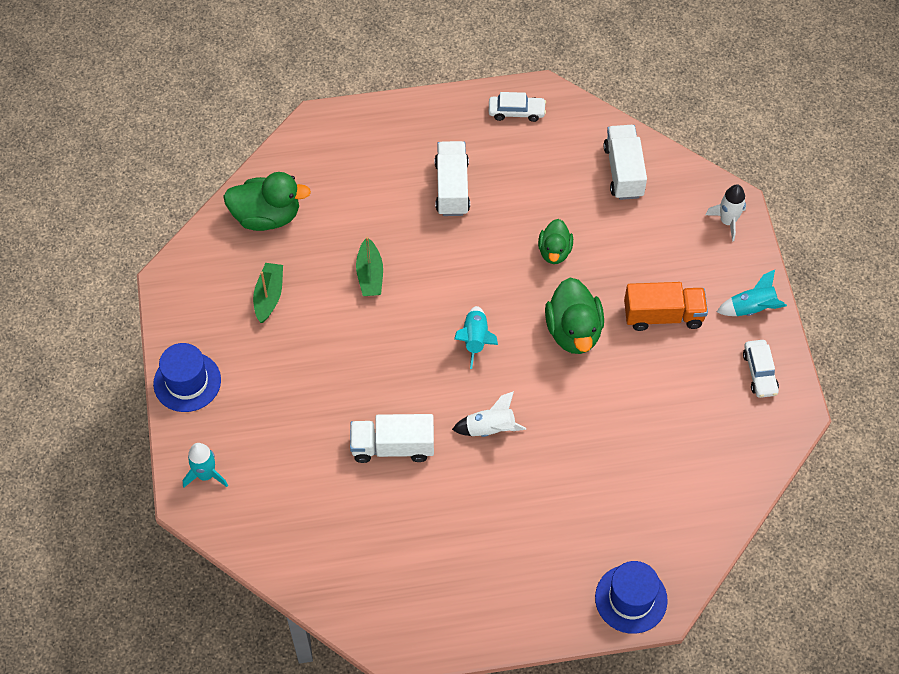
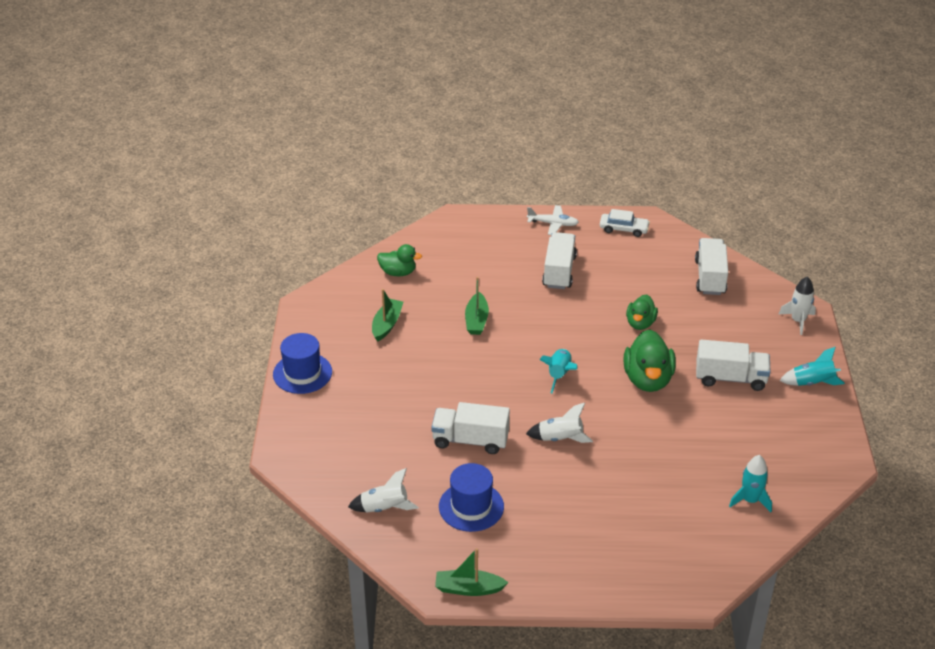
camera: 10 degrees right, 20 degrees down
turquoise rocket [183,443,228,487] -> turquoise rocket moved to [729,455,772,512]
green duck [223,172,311,231] -> green duck [377,244,422,276], size x0.62
blue hat [595,561,668,634] -> blue hat moved to [439,463,504,532]
orange truck [624,282,708,331] -> white truck [696,339,771,391]
white car [743,340,779,398] -> none
none -> white rocket [348,468,419,512]
none -> green boat [435,548,509,596]
none -> white plane [527,205,579,235]

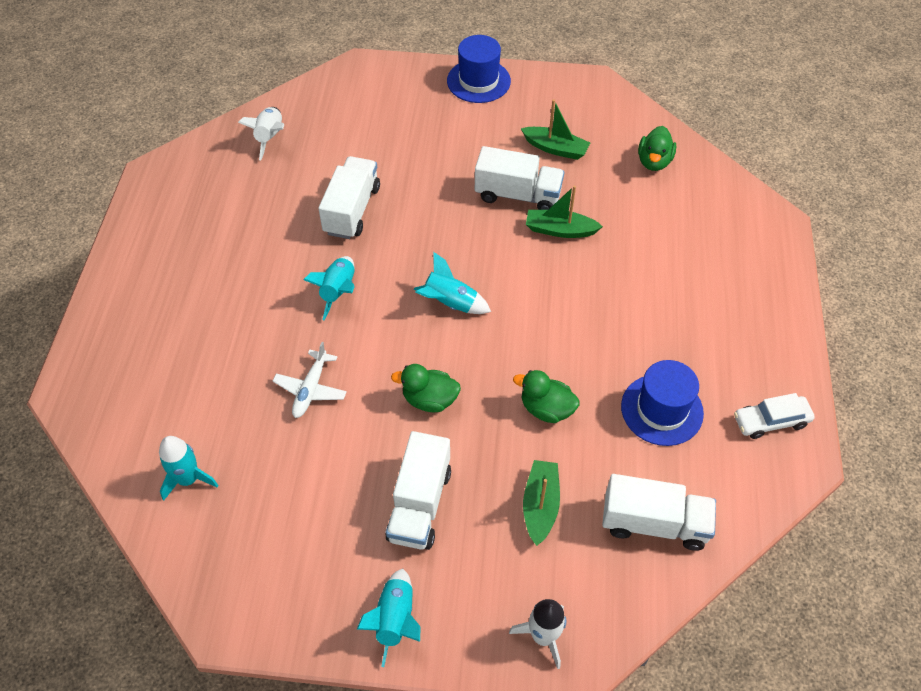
camera: 95 degrees right, 15 degrees up
green boat [435,548,509,596] -> green boat moved to [523,460,560,546]
blue hat [439,463,504,532] -> blue hat moved to [621,360,704,446]
white rocket [526,403,593,443] -> turquoise rocket [303,256,355,321]
white plane [527,205,579,235] -> white plane moved to [273,342,347,418]
white truck [542,232,577,289] -> white truck moved to [475,146,564,210]
white car [600,209,650,237] -> white car turned 60 degrees clockwise [734,393,815,439]
green duck [623,329,676,392] -> green duck [391,364,461,412], size x0.62

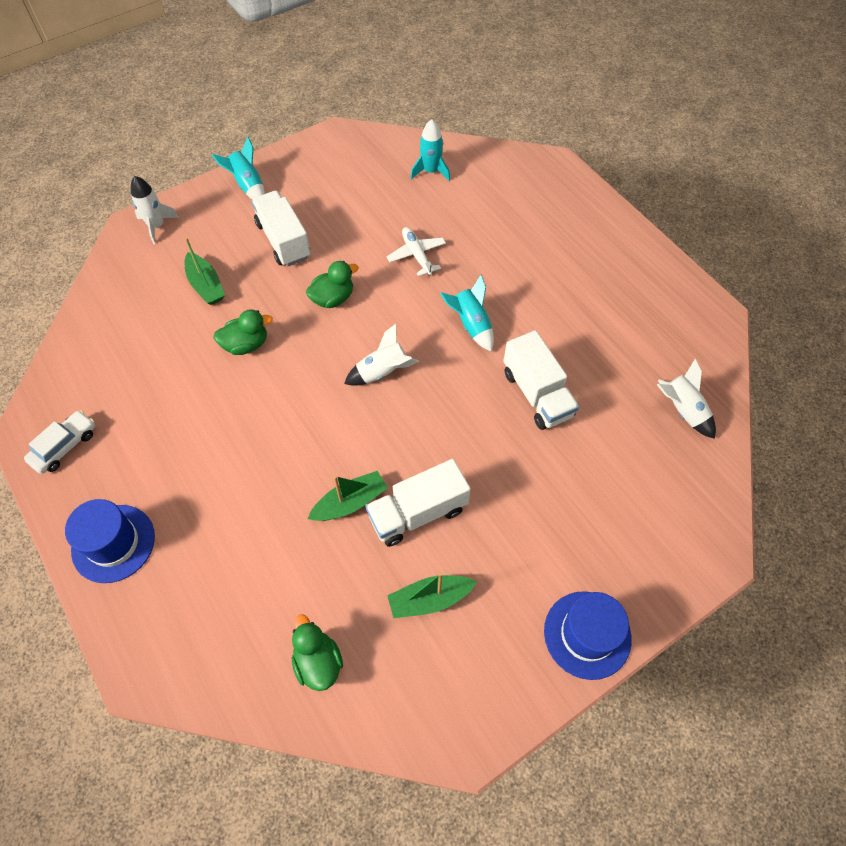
camera: 140 degrees right, 5 degrees up
turquoise rocket [413,252,491,314] -> white rocket [344,324,419,386]
white truck [602,474,716,551] -> none
blue hat [621,360,704,446] -> blue hat moved to [65,499,155,583]

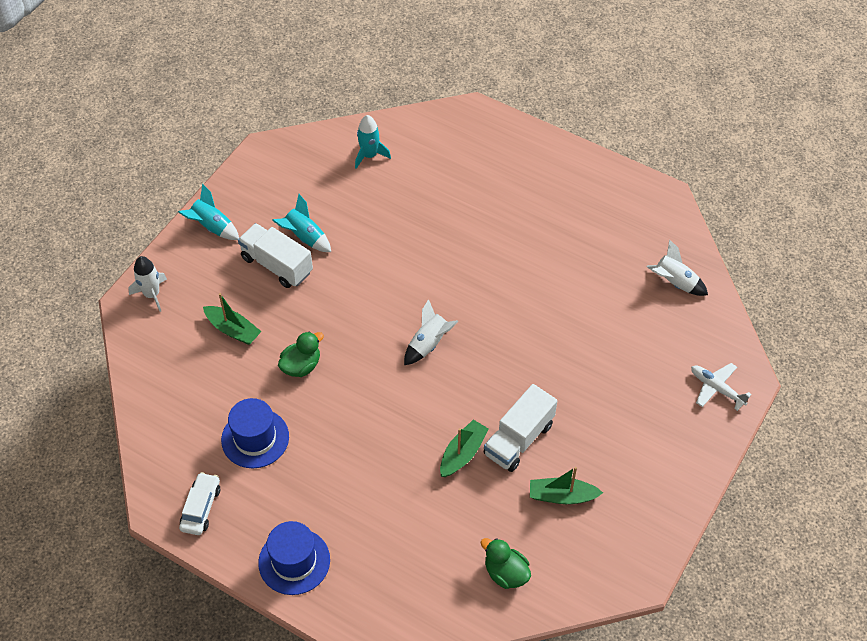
camera: 25 degrees left, 5 degrees down
green duck [306,261,359,308] -> none
white plane [387,227,446,276] -> white plane moved to [691,363,752,411]
green boat [387,572,477,618] -> green boat turned 45 degrees clockwise [530,467,603,504]
turquoise rocket [440,275,494,352] -> turquoise rocket moved to [272,194,331,252]
white truck [503,330,579,430] -> none
blue hat [544,591,632,680] -> blue hat moved to [221,398,289,468]

